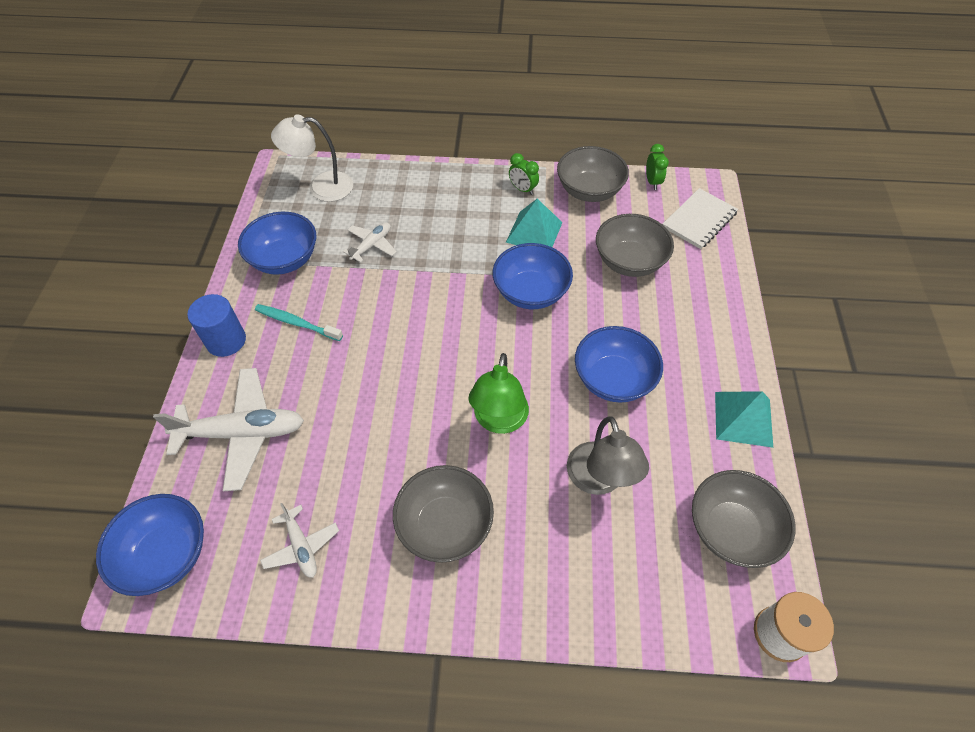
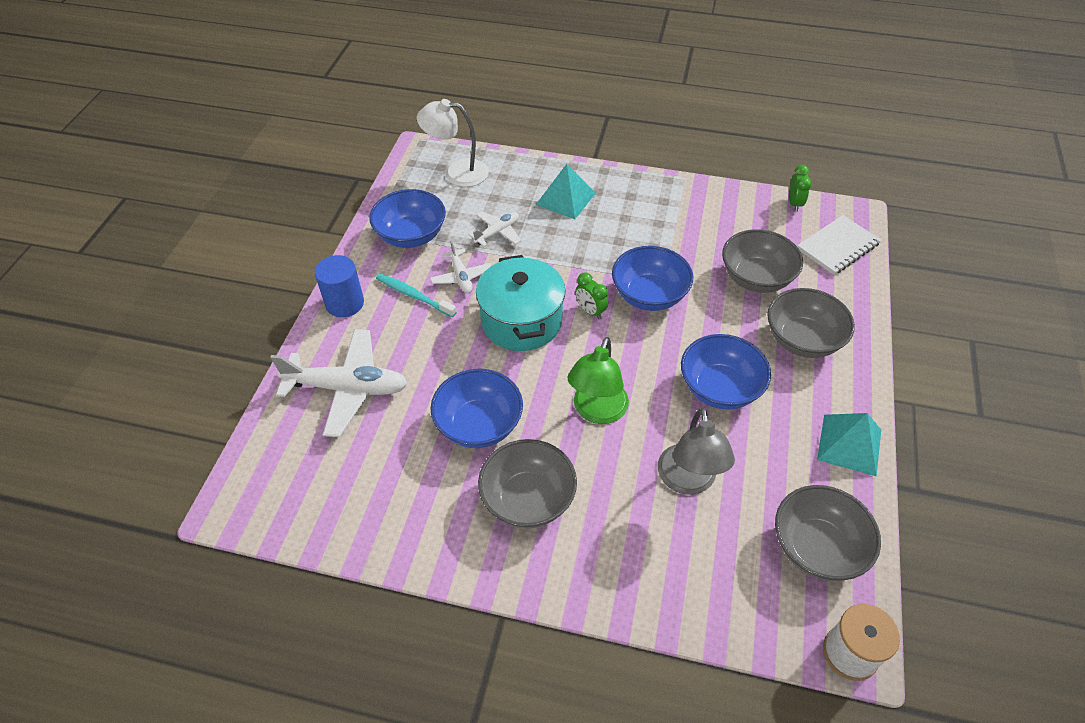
camera: 10 degrees right, 5 degrees down
blue bowl [96,494,204,596] -> blue bowl moved to [430,369,523,448]
white plane [260,503,339,578] -> white plane moved to [430,240,491,293]
turquoise pyramid [506,199,563,247] -> turquoise pyramid moved to [536,164,596,219]
green clock [509,153,539,195] -> green clock moved to [575,272,608,320]
grey bowl [557,146,629,202] -> grey bowl moved to [767,288,855,358]
none -> turquoise pot [476,255,565,351]

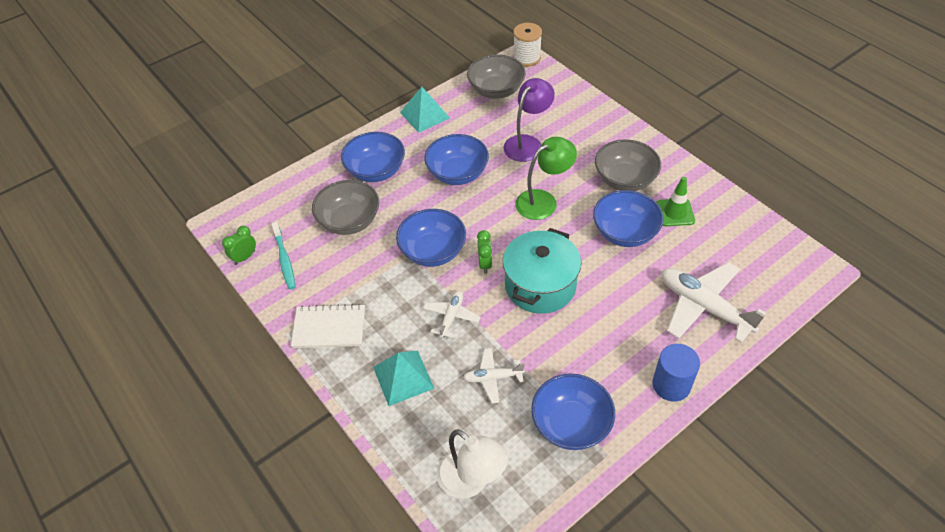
camera: 140 degrees left, 0 degrees up
turquoise toothbrush [376,273,457,317] -> turquoise toothbrush moved to [272,222,295,290]
white plane [430,240,491,293] -> white plane moved to [423,291,481,338]
grey lamp [658,408,735,495] -> purple lamp [504,78,555,162]
grey bowl [767,288,855,358] -> blue bowl [341,132,405,182]
white notebook [797,215,881,275] -> white notebook moved to [291,304,365,348]
none -> green traffic cone [656,177,695,226]

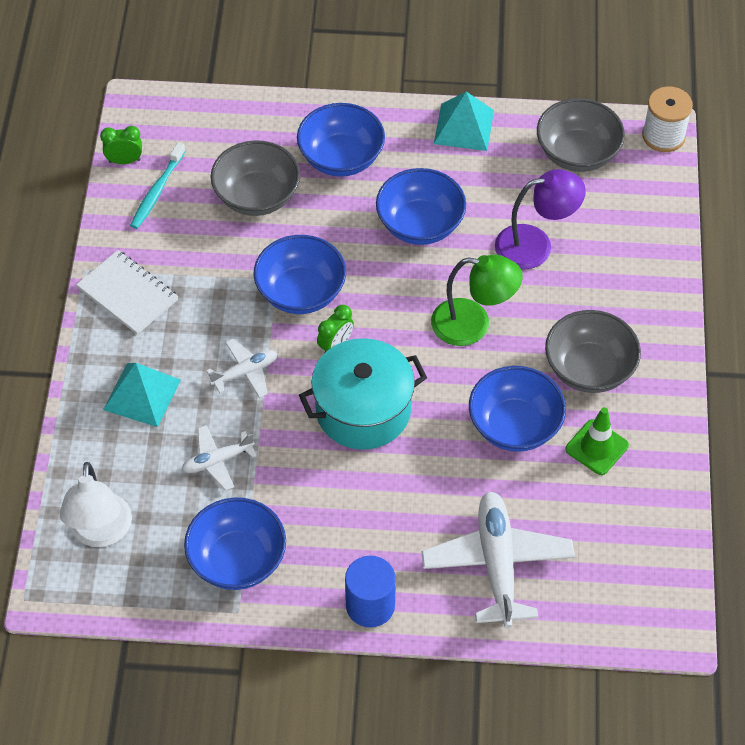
camera: 40 degrees right, 5 degrees up
white plane [463,348,525,403] -> white plane turned 60 degrees counterclockwise [182,425,257,491]

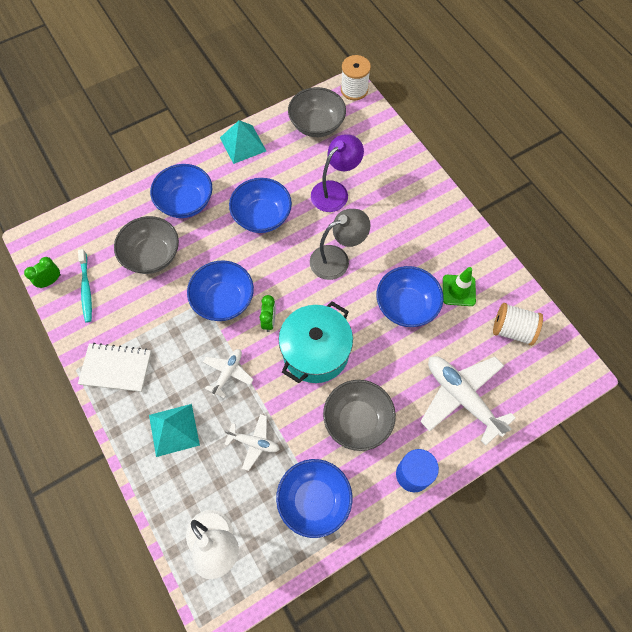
camera: 35 degrees left, 10 degrees up
white plane [182,425,257,491] -> white plane turned 105 degrees counterclockwise [224,414,280,471]
green lamp [431,255,523,346] -> grey lamp [310,209,371,280]
grey bowl [545,310,641,393] -> grey bowl moved to [323,380,396,451]
none -> white spool [493,303,543,346]

